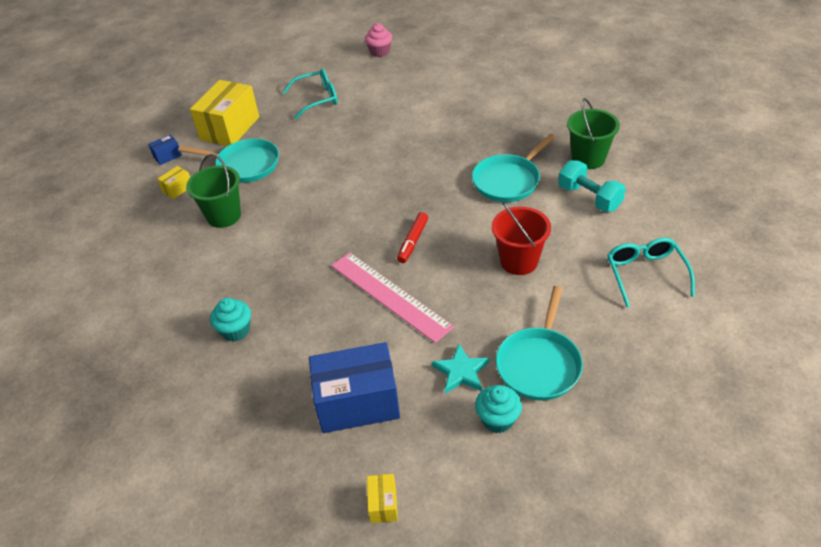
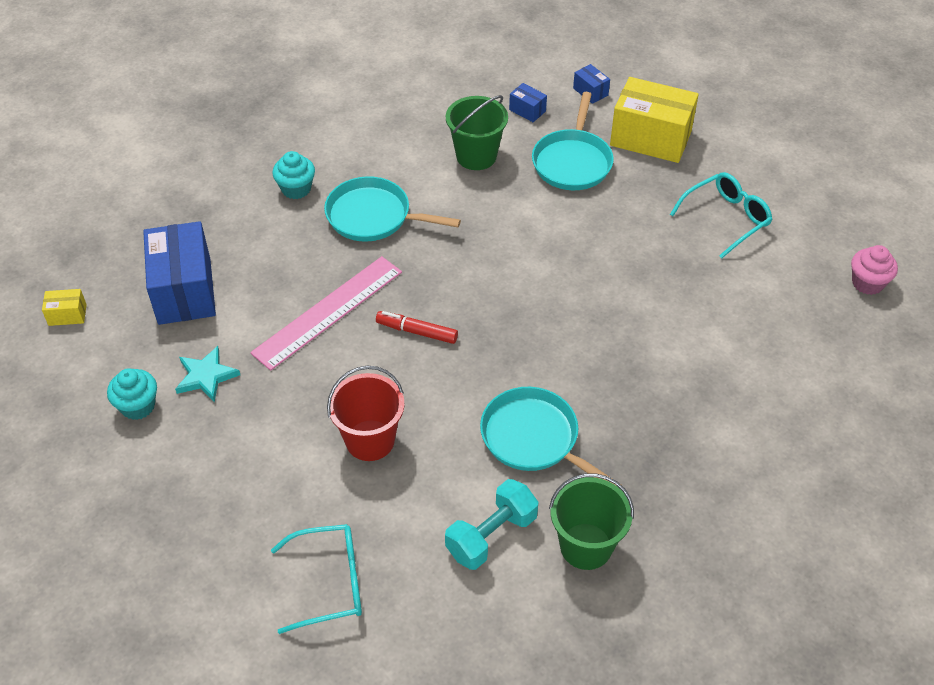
camera: 85 degrees right, 5 degrees up
yellow box [157,166,190,199] -> blue box [509,83,547,122]
turquoise glasses [283,68,338,119] -> turquoise glasses turned 105 degrees counterclockwise [670,172,773,258]
turquoise pan [496,286,583,400] -> turquoise pan moved to [324,176,461,242]

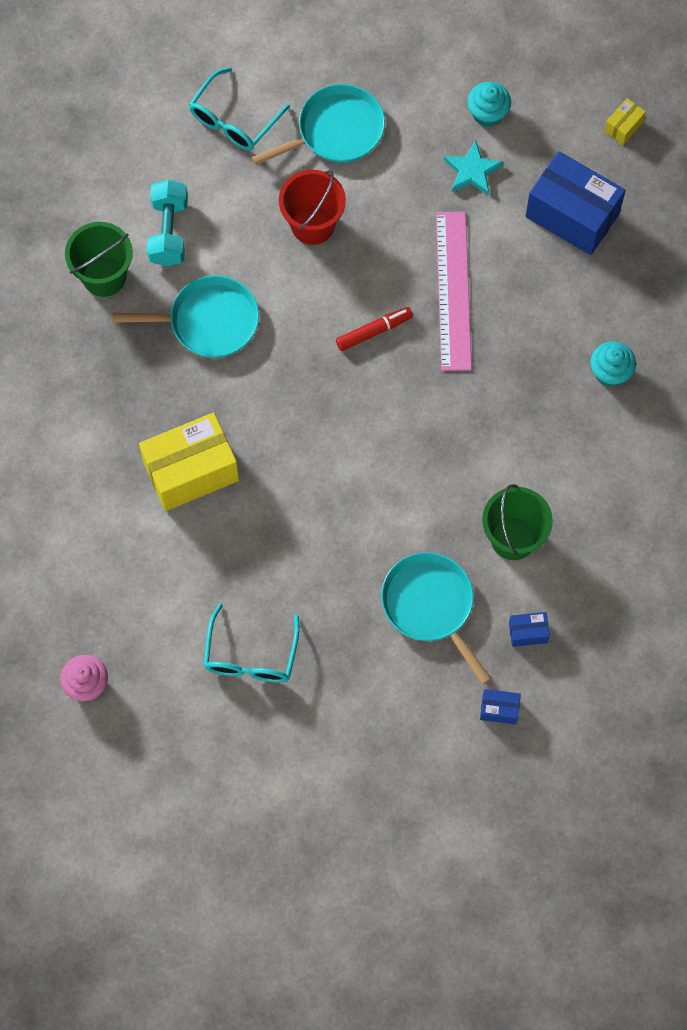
camera: 135 degrees right, 20 degrees up
turquoise pan [324,176,461,242] -> turquoise pan moved to [251,84,385,165]
yellow box [610,77,699,163] -> yellow box moved to [139,413,239,511]

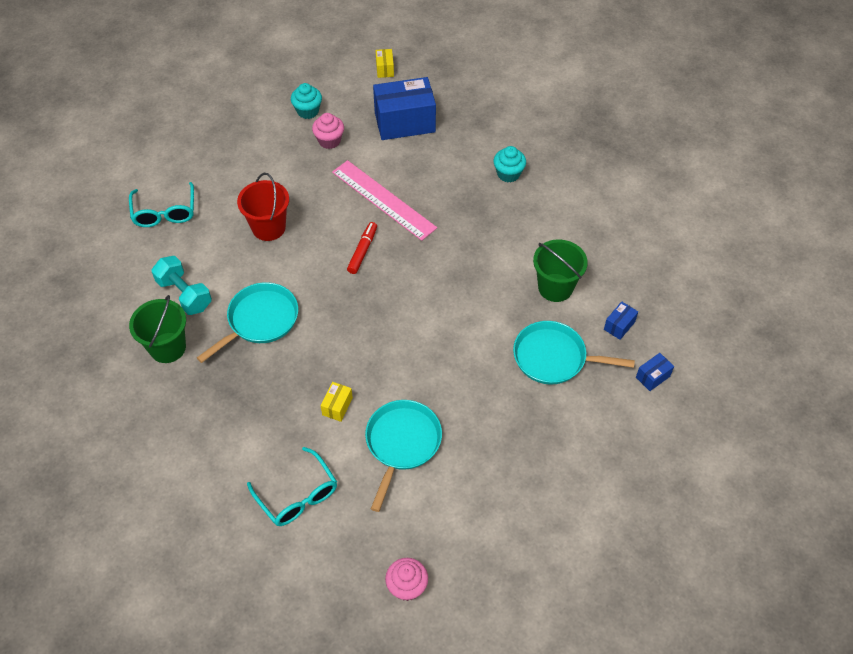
camera: 45 degrees left, 15 degrees down
yellow box [139,413,239,511] -> yellow box [320,382,353,422], size x0.44
turquoise glasses [204,603,300,683] -> turquoise glasses moved to [247,447,337,526]
turquoise pan [251,84,385,165] -> turquoise pan moved to [365,400,442,512]
turquoise star [444,140,503,196] -> pink cupcake [312,113,344,149]

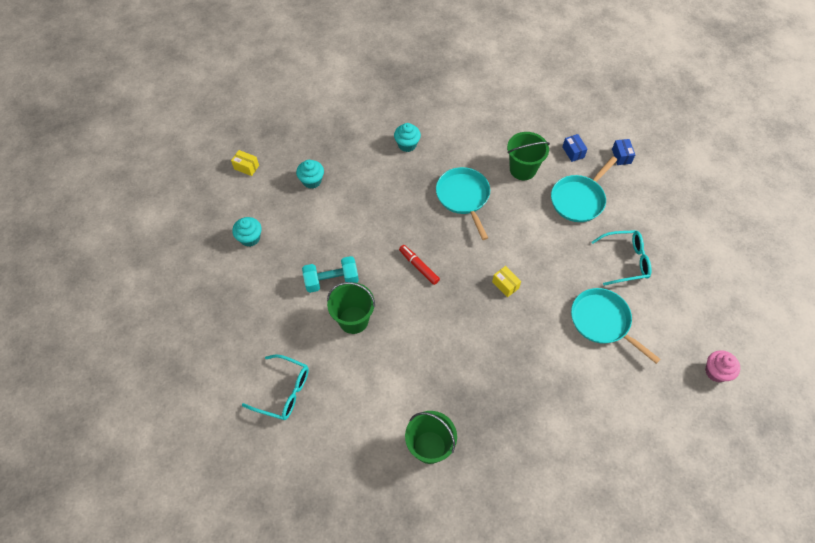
camera: 60 degrees left, 5 degrees up
turquoise dumbbell [151,256,212,315] -> turquoise dumbbell moved to [302,256,359,293]
turquoise pan [197,282,298,363] -> turquoise pan moved to [436,167,490,240]
red bucket [237,173,289,241] -> green bucket [327,282,375,334]
turquoise glasses [247,447,337,526] -> turquoise glasses moved to [591,230,652,286]
pink cupcake [312,113,344,149] -> none
yellow box [320,382,353,422] -> yellow box moved to [492,266,521,297]
pink ruler [332,160,437,241] -> none
blue box [373,77,436,140] -> turquoise cupcake [296,160,324,189]

